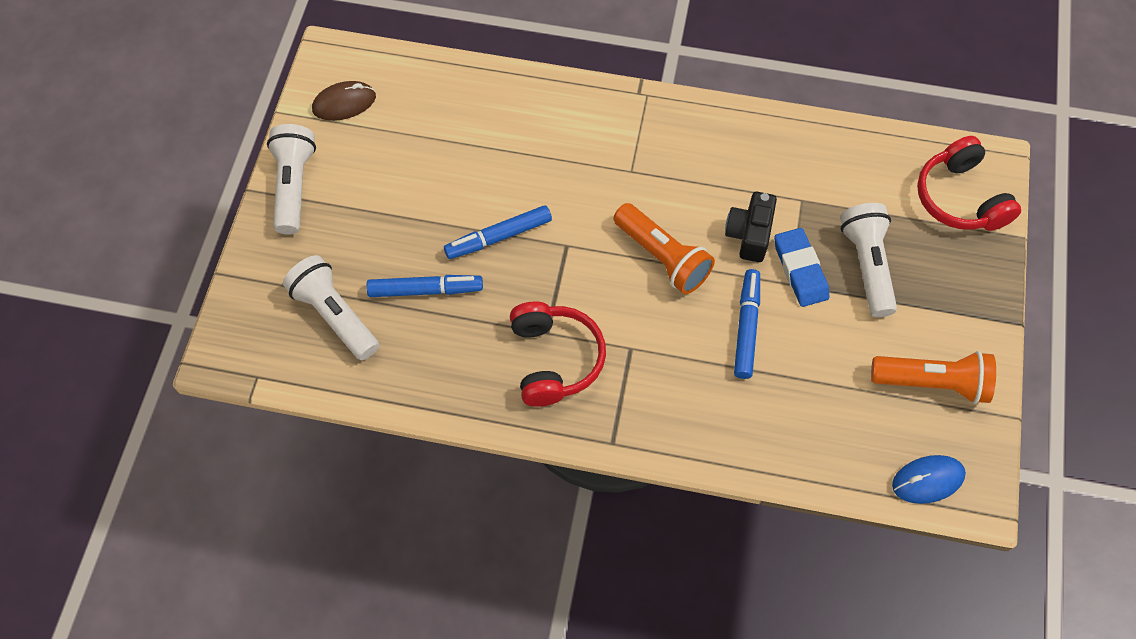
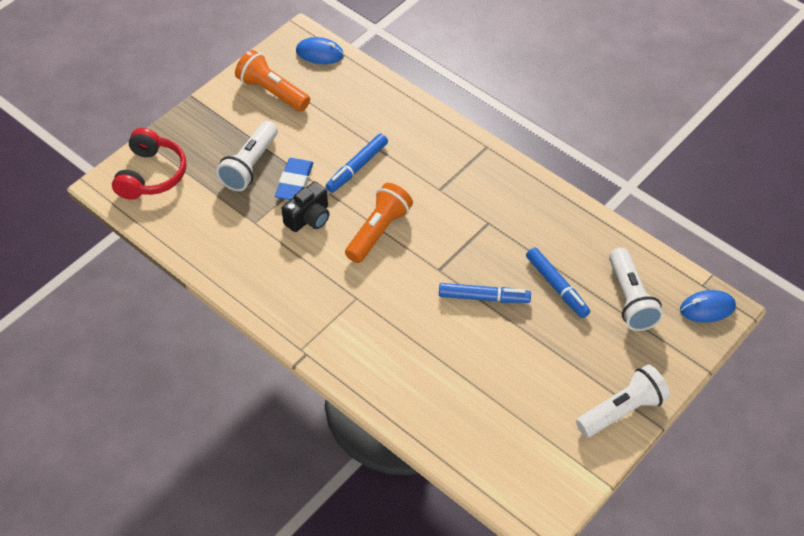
camera: 150 degrees left, 10 degrees down
white flashlight [267,124,316,235] -> white flashlight turned 150 degrees counterclockwise [576,365,670,438]
brown mouse [312,81,376,121] -> none
blue marker [366,275,483,297] -> blue marker turned 150 degrees counterclockwise [526,247,590,318]
red headphones [510,301,606,407] -> none
orange flashlight [613,203,715,294] -> orange flashlight turned 45 degrees clockwise [345,183,413,263]
none -> blue mouse [680,290,736,323]

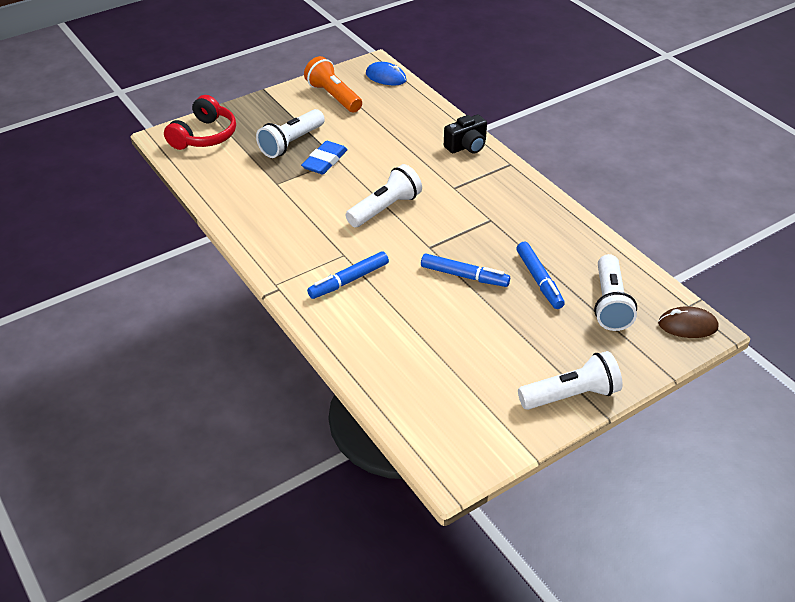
camera: 15 degrees right, 10 degrees down
black camera [281,181,329,232] -> black camera moved to [444,115,487,153]
blue marker [326,133,388,193] -> blue marker moved to [307,251,389,299]
orange flashlight [345,183,413,263] -> white flashlight [346,164,422,227]
blue mouse [680,290,736,323] -> brown mouse [658,306,718,338]

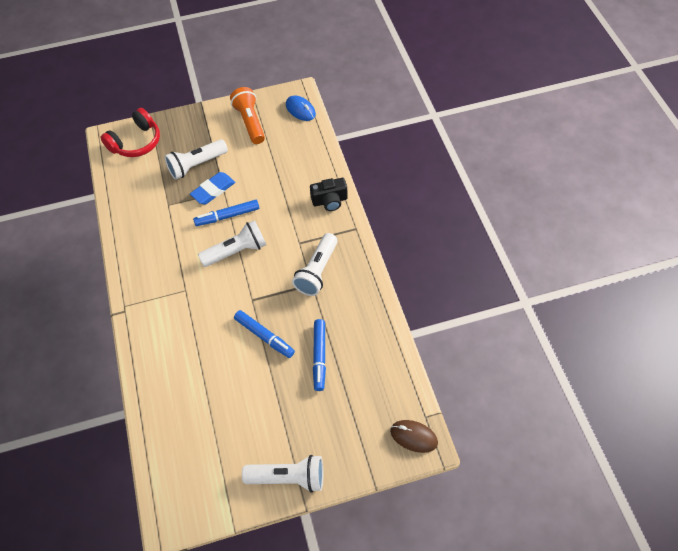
camera: 20 degrees right, 15 degrees up
blue marker [307,251,389,299] -> blue marker moved to [193,200,259,226]
white flashlight [594,254,637,331] -> white flashlight moved to [292,233,338,296]

